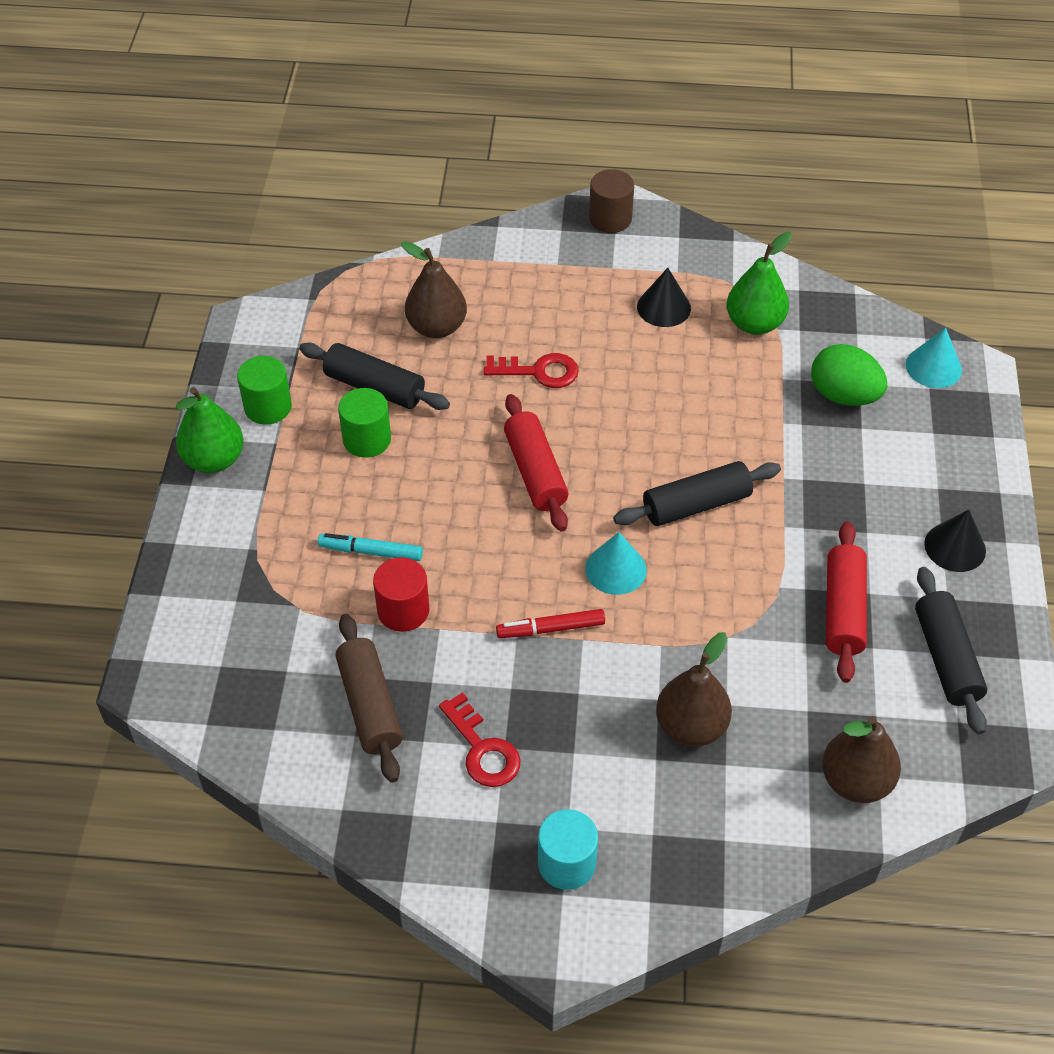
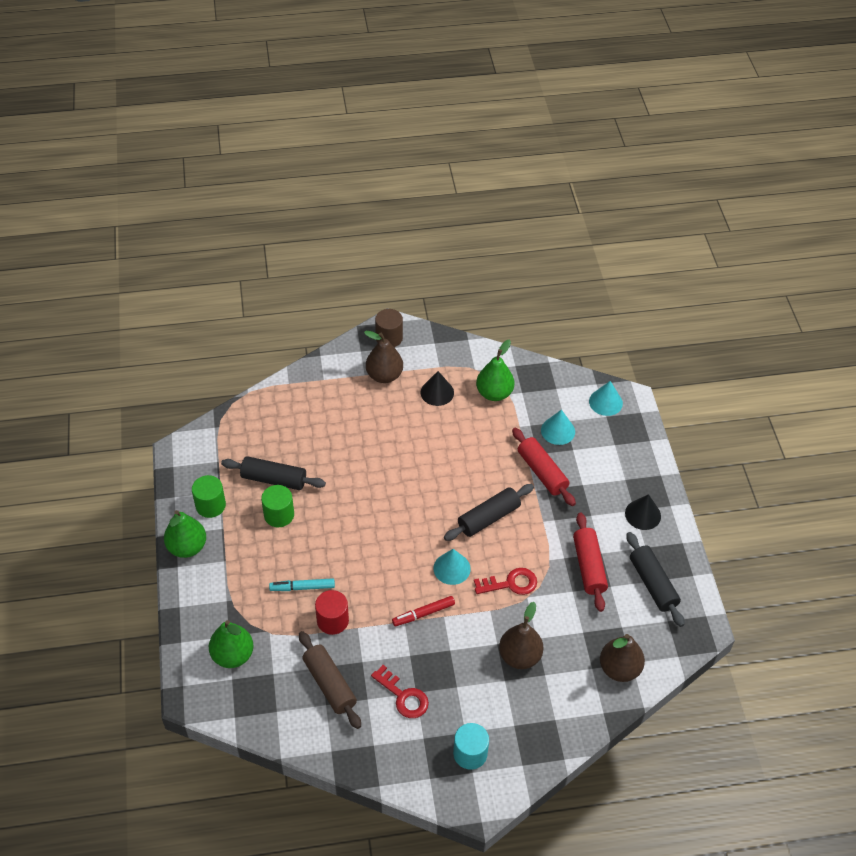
camera: 15 degrees left, 0 degrees up
brown pear [401,241,467,338] -> brown pear moved to [364,331,403,383]
red key [484,353,579,388] -> red key moved to [474,568,537,595]
red rolling pin [504,394,568,532] -> red rolling pin moved to [512,428,576,506]
green egg [811,344,887,406] -> turquoise cone [541,410,575,445]
none -> green pear [209,620,254,668]

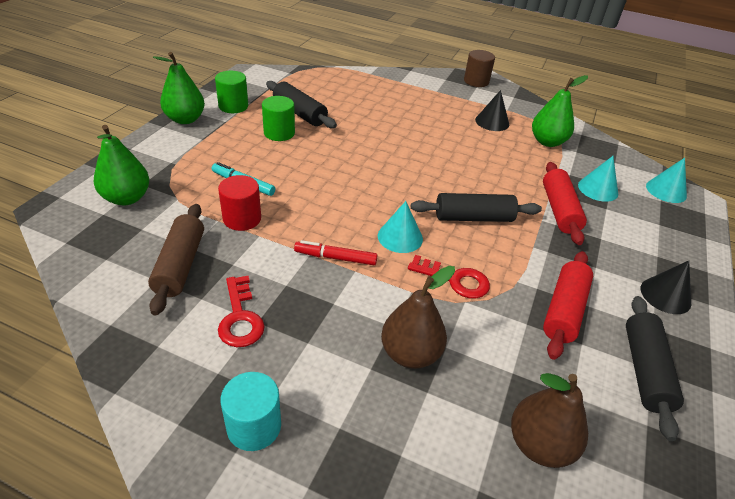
camera: 30 degrees right, 10 degrees down
brown pear [364,331,403,383] -> none

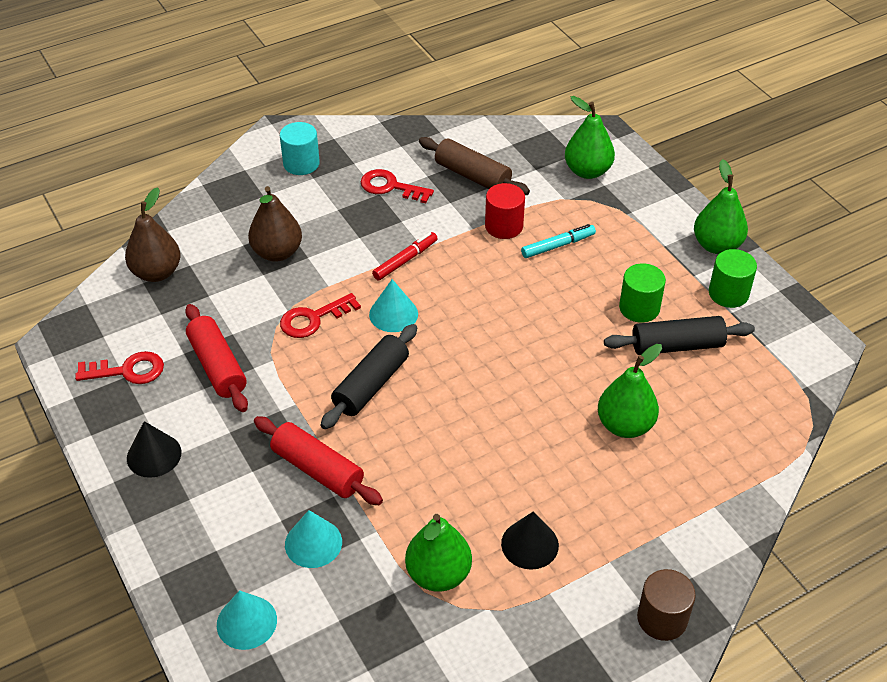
camera: 130 degrees right, 5 degrees up
black rolling pin [626,296,684,441] -> red key [75,351,164,384]
none -> green pear [598,344,662,438]

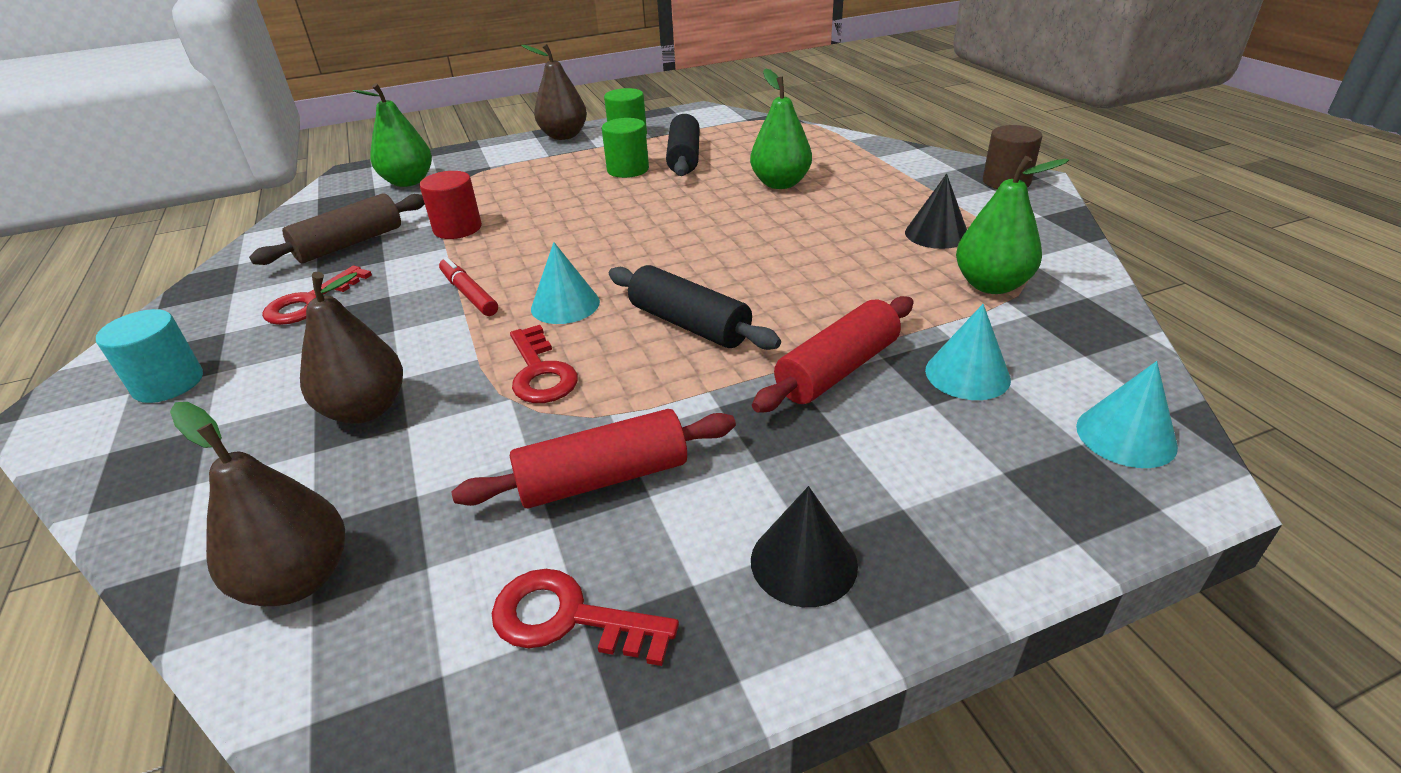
camera: 80 degrees left, 10 degrees down
red key [75,351,164,384] -> red key turned 75 degrees counterclockwise [492,569,679,666]
turquoise marker [521,224,596,258] -> none
green pear [694,159,748,254] -> brown pear [521,44,587,140]

